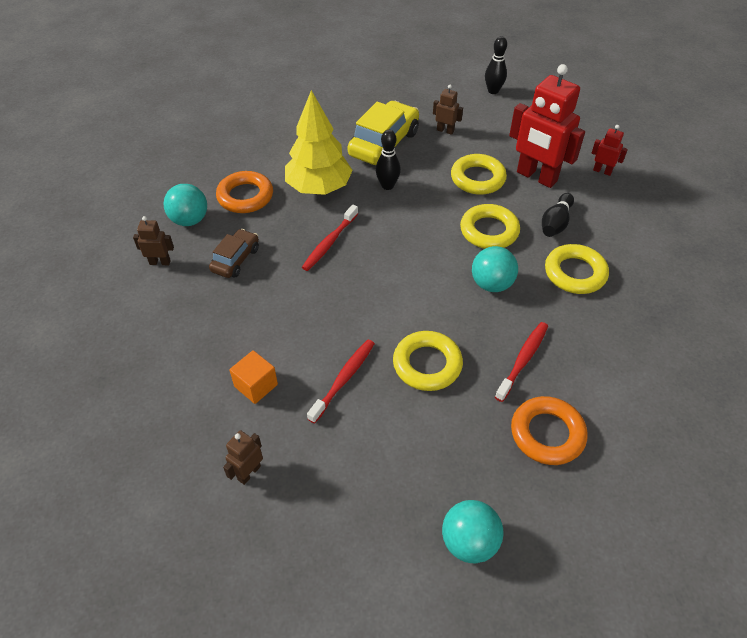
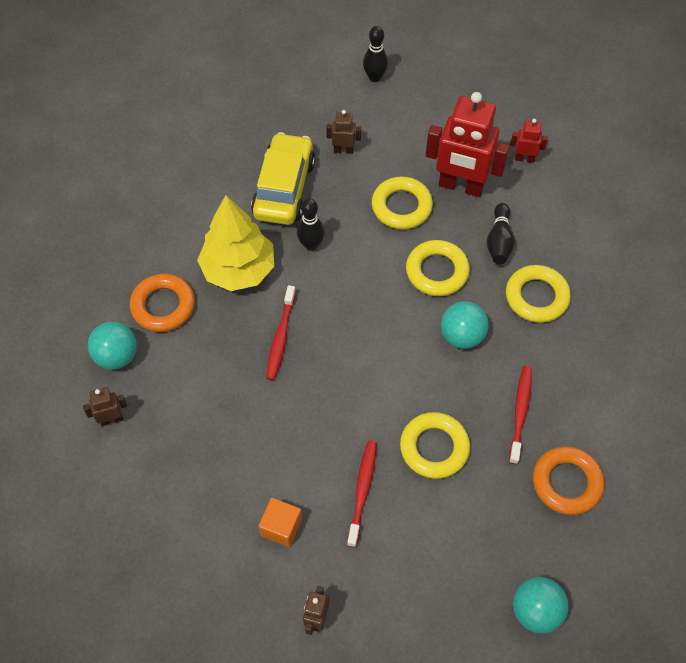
camera: 20 degrees left, 10 degrees up
brown car [209,229,259,278] -> none

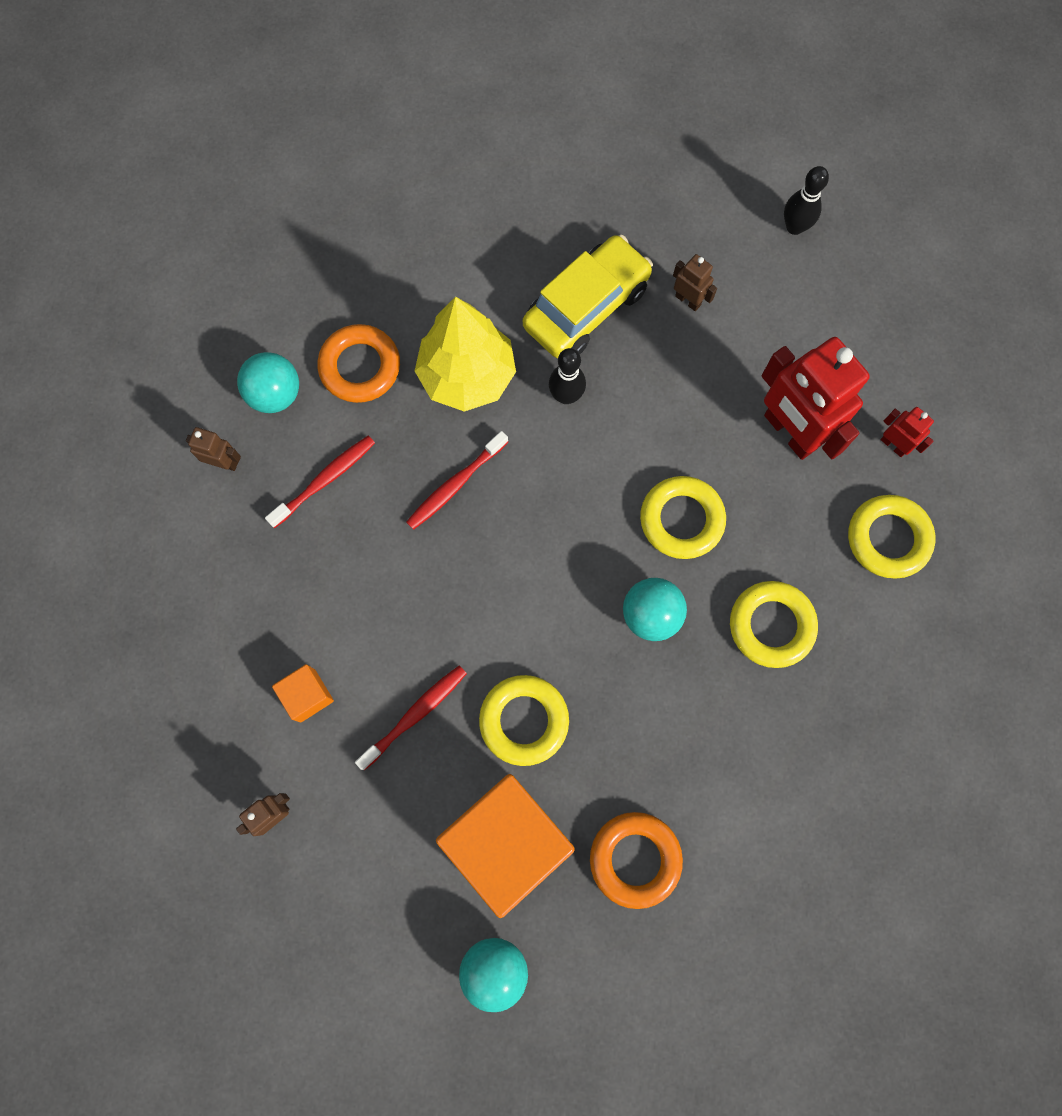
camera: 35 degrees right, 15 degrees up
yellow ring [372,176,433,229] -> yellow ring moved to [848,495,935,579]
black bowling pin [487,203,515,264] -> none
red toothbrush [509,366,532,464] -> red toothbrush moved to [265,436,375,528]
none -> orange cube [436,774,575,918]

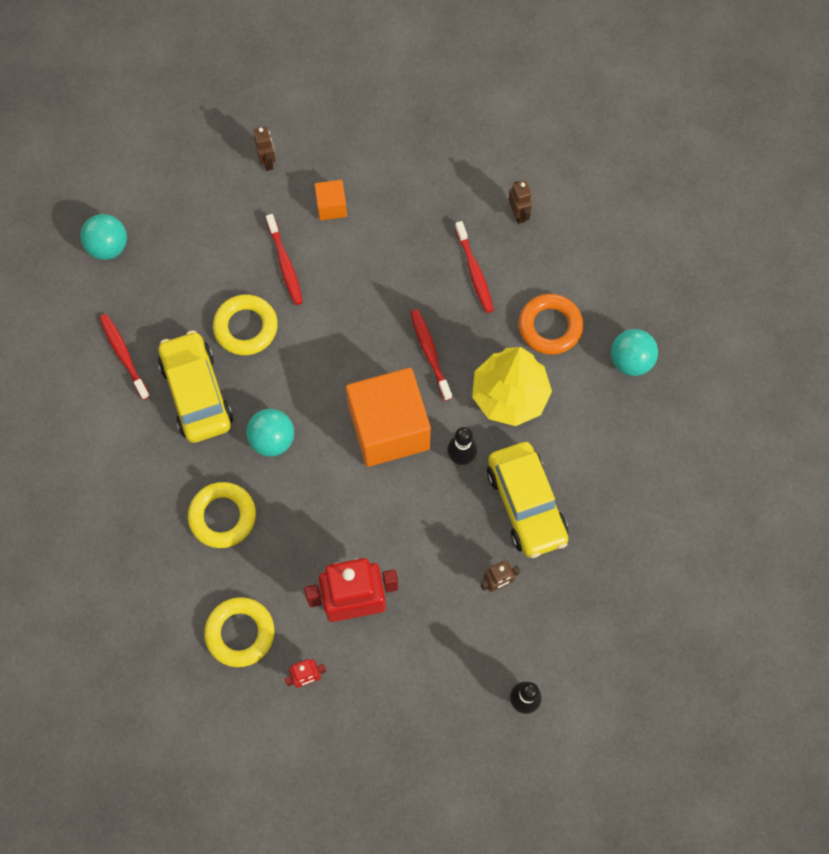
camera: 115 degrees right, 5 degrees down
brown robot [186,427,241,471] -> brown robot turned 60 degrees counterclockwise [508,181,532,224]
turquoise ball [237,352,299,413] -> turquoise ball moved to [611,329,658,376]
orange cube [436,774,575,918] -> orange cube moved to [346,368,431,467]
orange ring [590,812,683,909] -> red toothbrush [99,314,150,400]
yellow ring [640,476,726,559] -> none
none -> yellow car [158,330,233,443]

